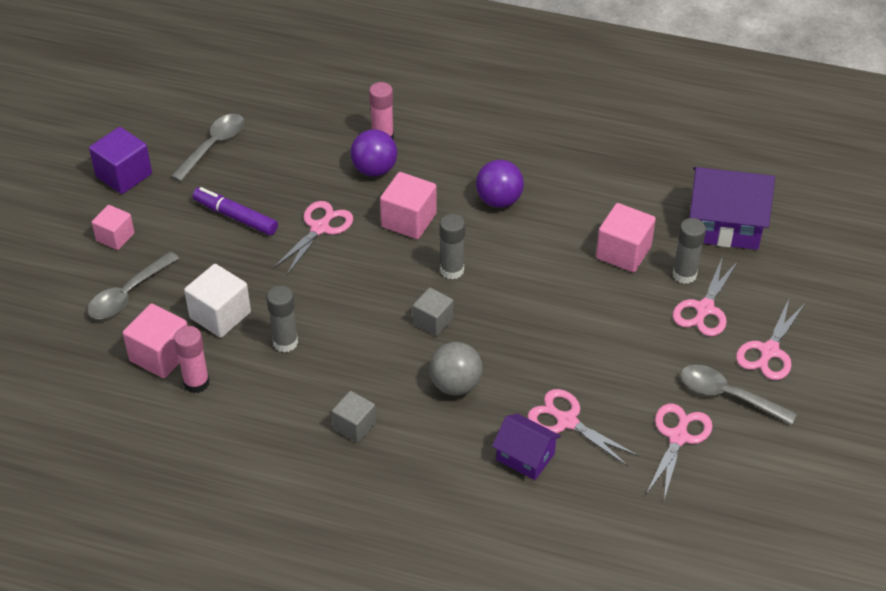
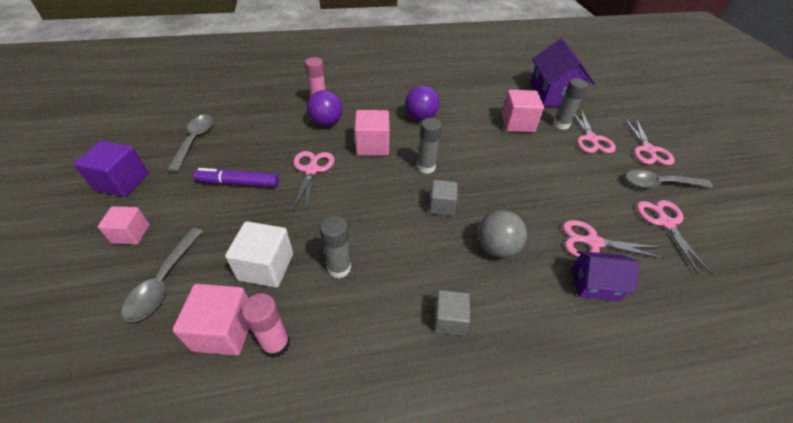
camera: 30 degrees left, 0 degrees up
purple house [689,167,775,250] -> purple house turned 75 degrees counterclockwise [530,38,595,107]

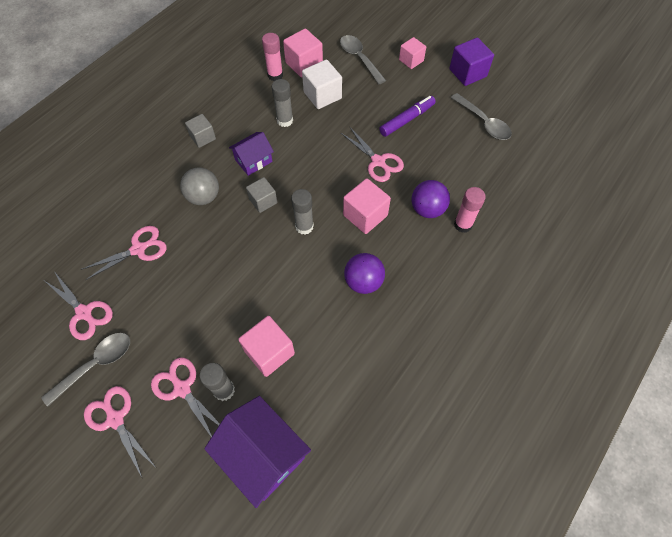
camera: 140 degrees right, 15 degrees up
purple house [571,251,639,301] -> purple house moved to [229,132,274,176]

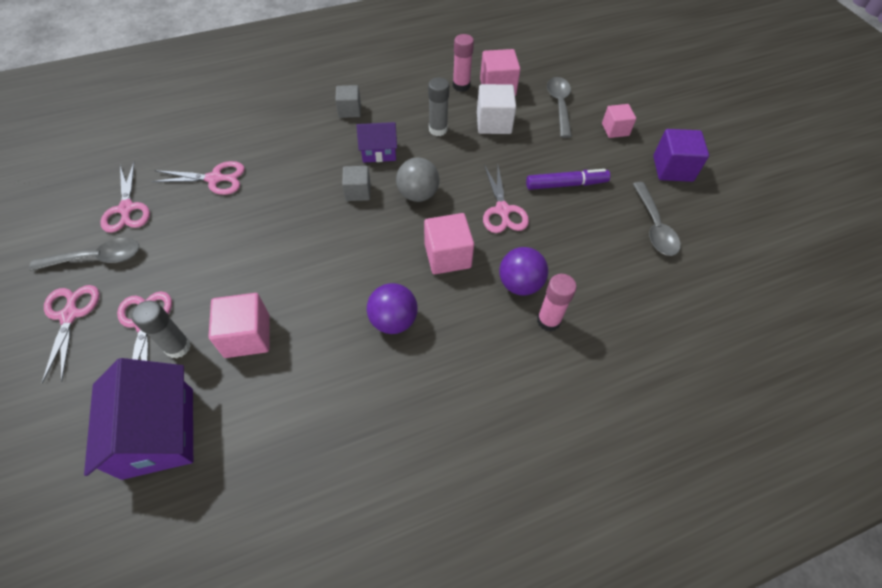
camera: 30 degrees right, 5 degrees down
grey ball [180,167,219,205] -> grey ball moved to [396,157,440,202]
grey glue stick [291,189,314,235] -> none

